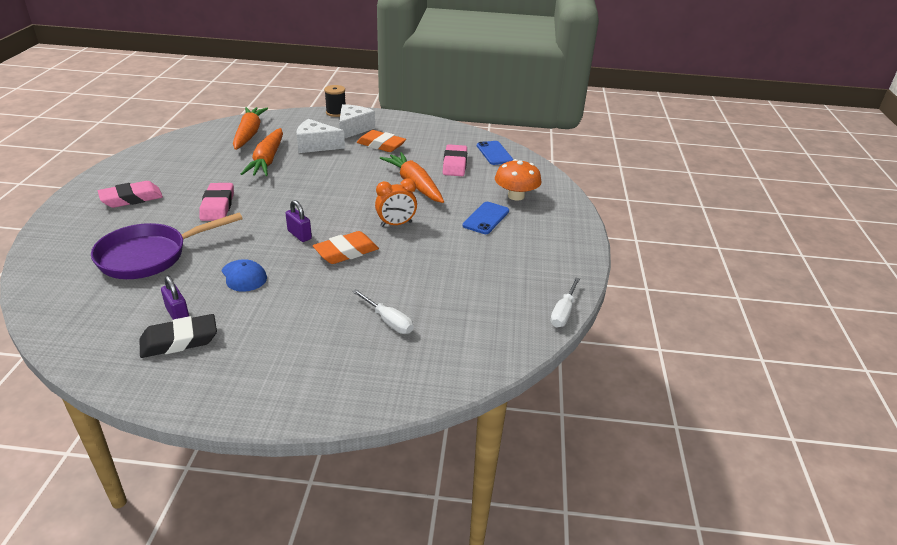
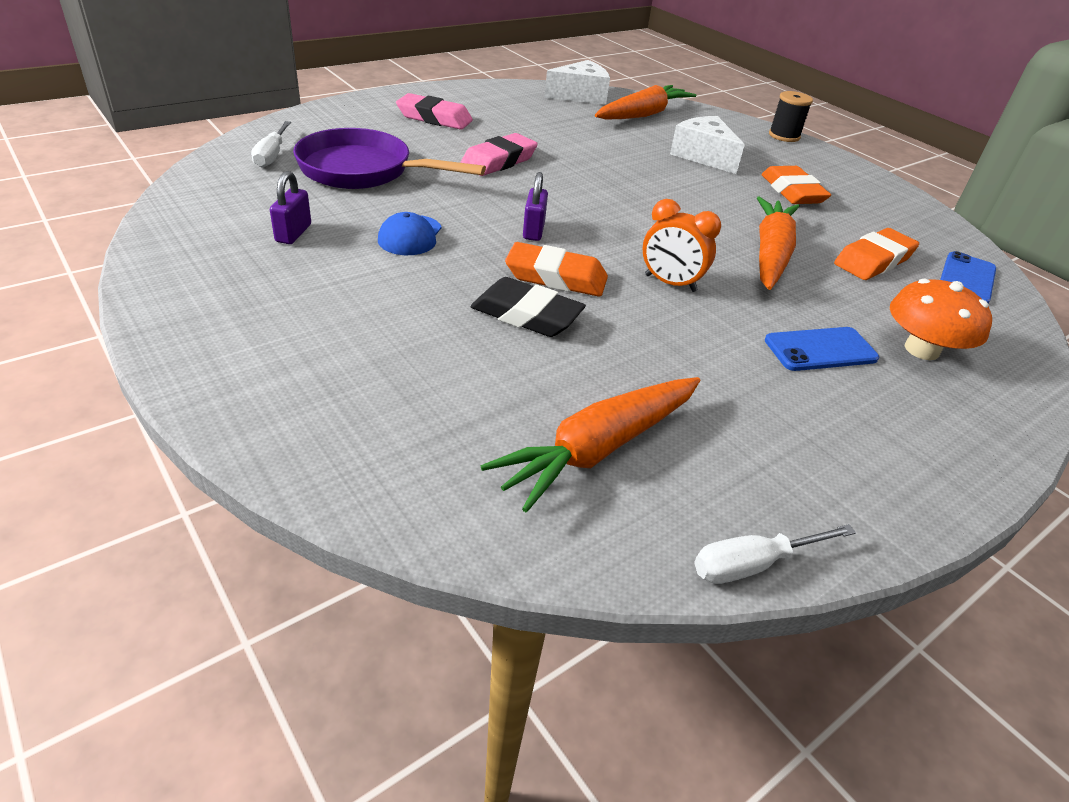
camera: 45 degrees right, 5 degrees up
black eraser [139,314,217,358] -> black eraser moved to [471,277,586,337]
orange carrot [241,128,283,176] -> orange carrot moved to [481,377,700,512]
white cheese [339,104,375,139] -> white cheese moved to [544,60,610,105]
white screwdriver [352,289,413,334] -> white screwdriver moved to [251,121,291,168]
pink eraser [443,144,467,176] -> orange eraser [834,228,919,280]

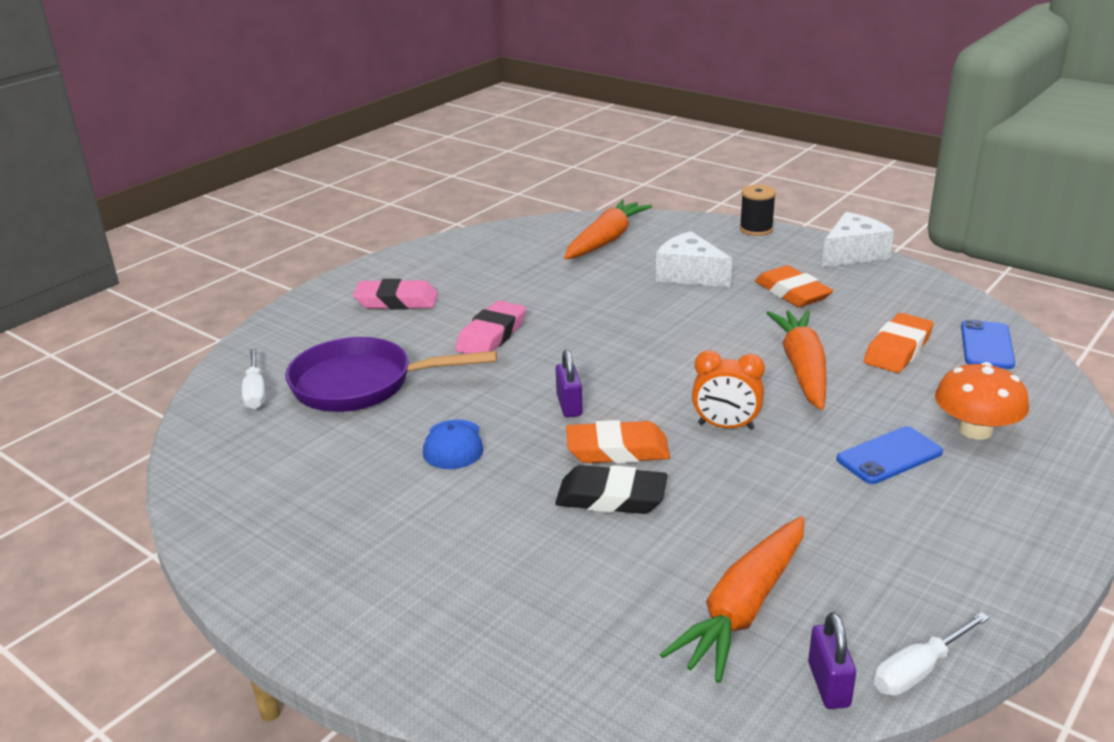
camera: 10 degrees left, 10 degrees down
purple padlock [270,171,311,244] -> purple padlock moved to [808,612,856,709]
white cheese [544,60,610,105] -> white cheese moved to [822,212,894,267]

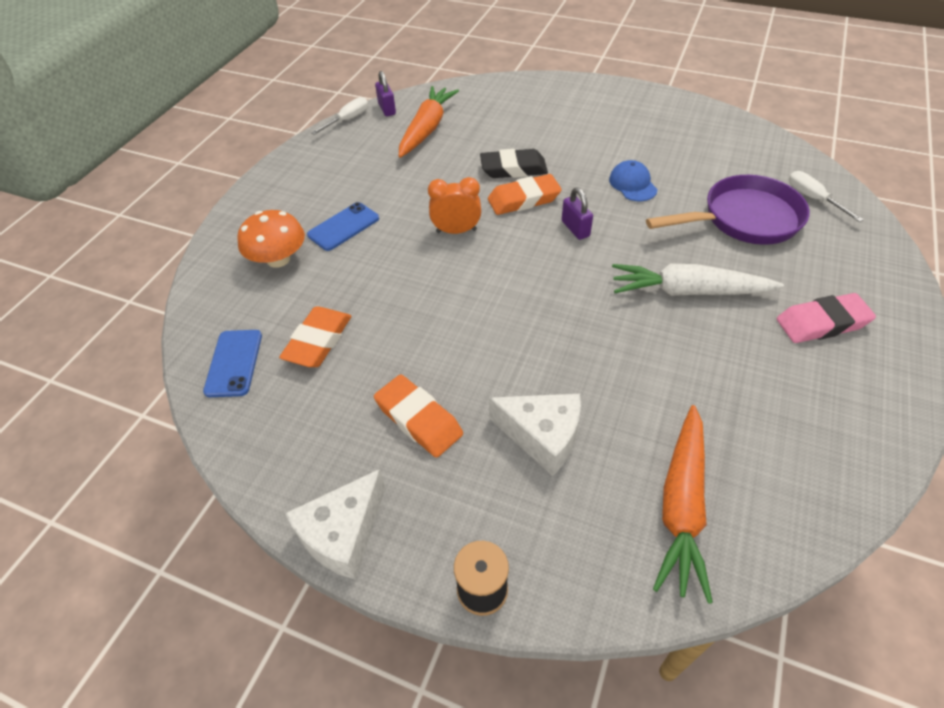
camera: 165 degrees right, 20 degrees up
pink eraser [455,301,526,354] -> white carrot [612,264,784,296]
orange carrot [767,310,826,410] -> none

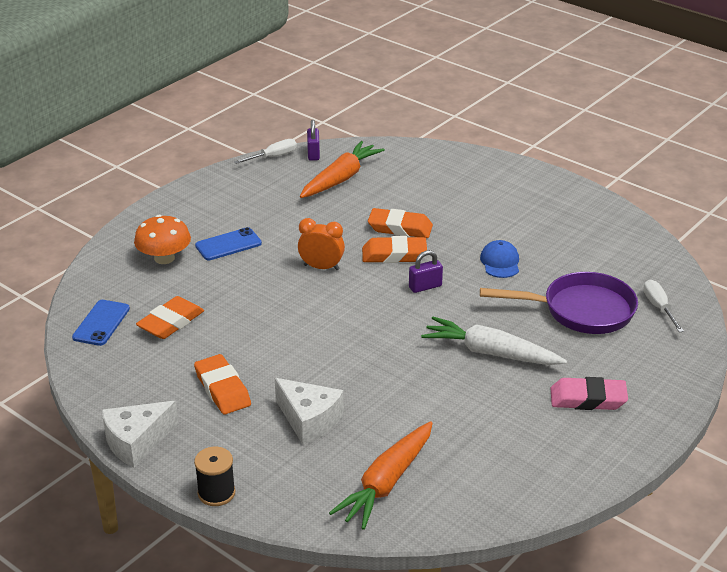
camera: 15 degrees right, 15 degrees down
black eraser [480,149,548,178] -> orange eraser [368,208,433,238]
purple padlock [562,187,593,240] -> purple padlock turned 75 degrees clockwise [409,250,443,293]

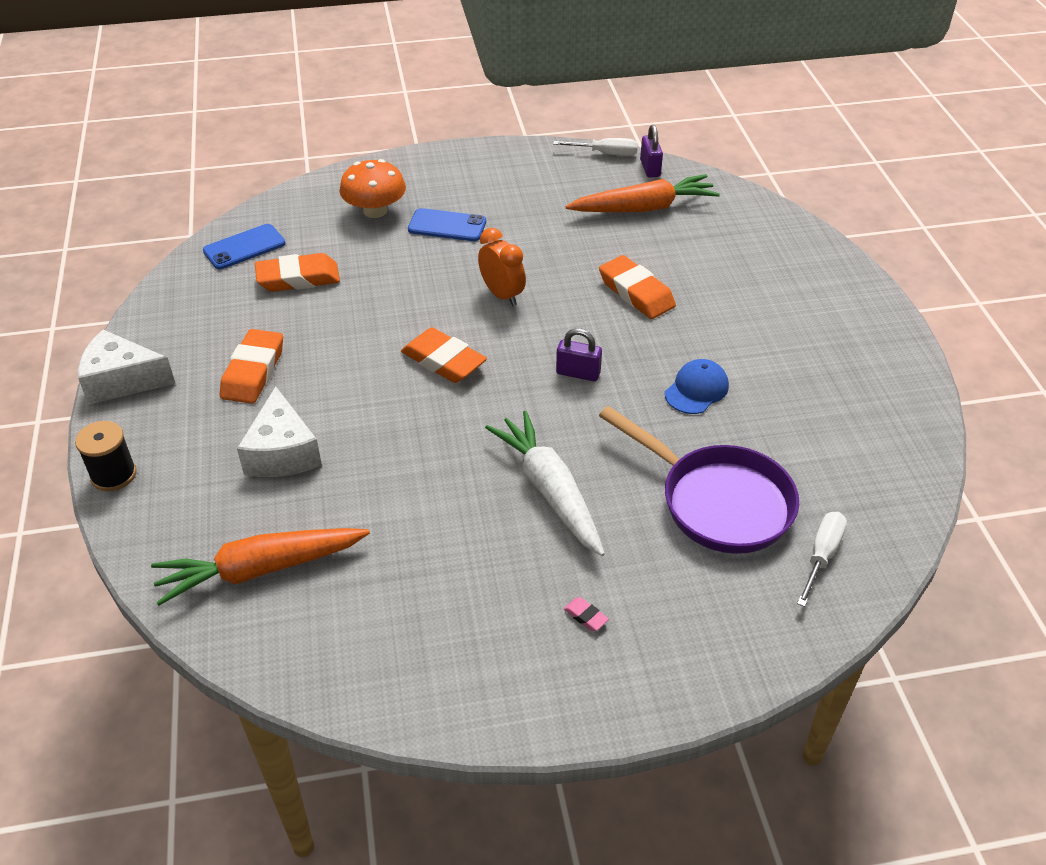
camera: 40 degrees right, 10 degrees up
purple padlock [307,120,320,161] -> purple padlock turned 45 degrees counterclockwise [640,125,663,178]
orange eraser [362,236,427,263] -> orange eraser moved to [401,327,487,383]
pink eraser [550,377,628,410] -> pink eraser [564,597,609,631], size x0.42

